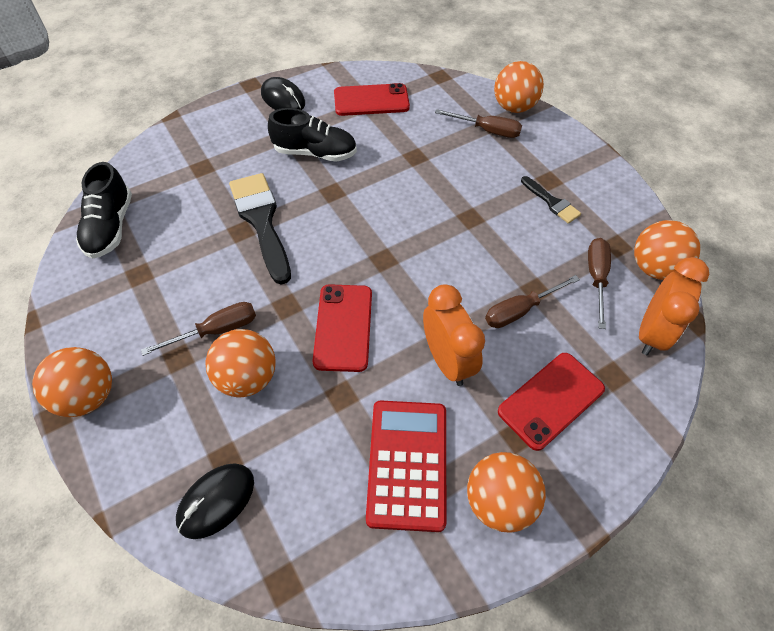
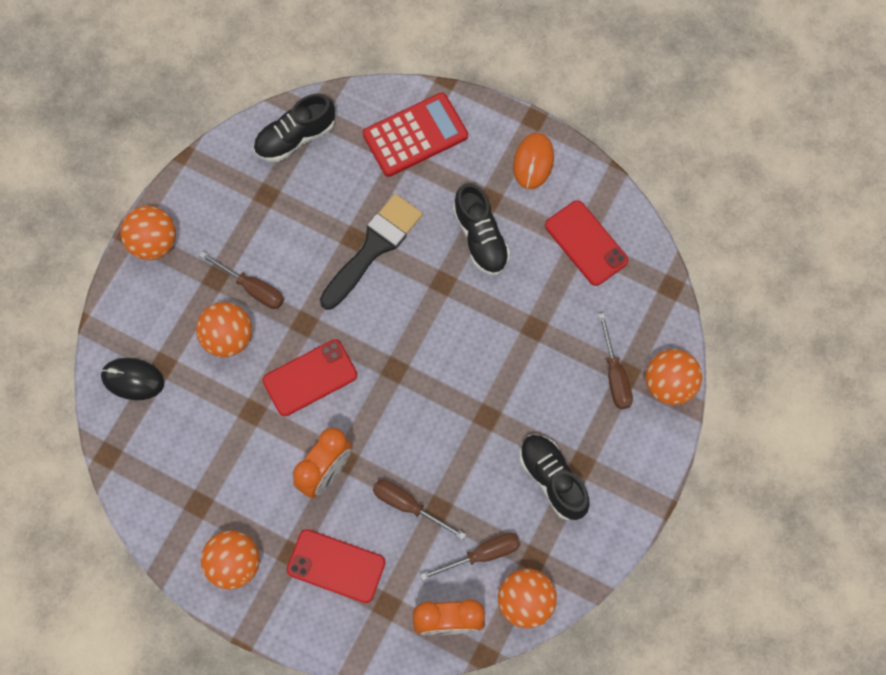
camera: 60 degrees right, 15 degrees up
black mouse [261,77,305,110] -> orange mouse [513,133,554,189]
red calculator [366,400,446,532] -> red calculator moved to [363,93,468,177]
black brush [521,176,581,224] -> black shoe [519,434,590,520]

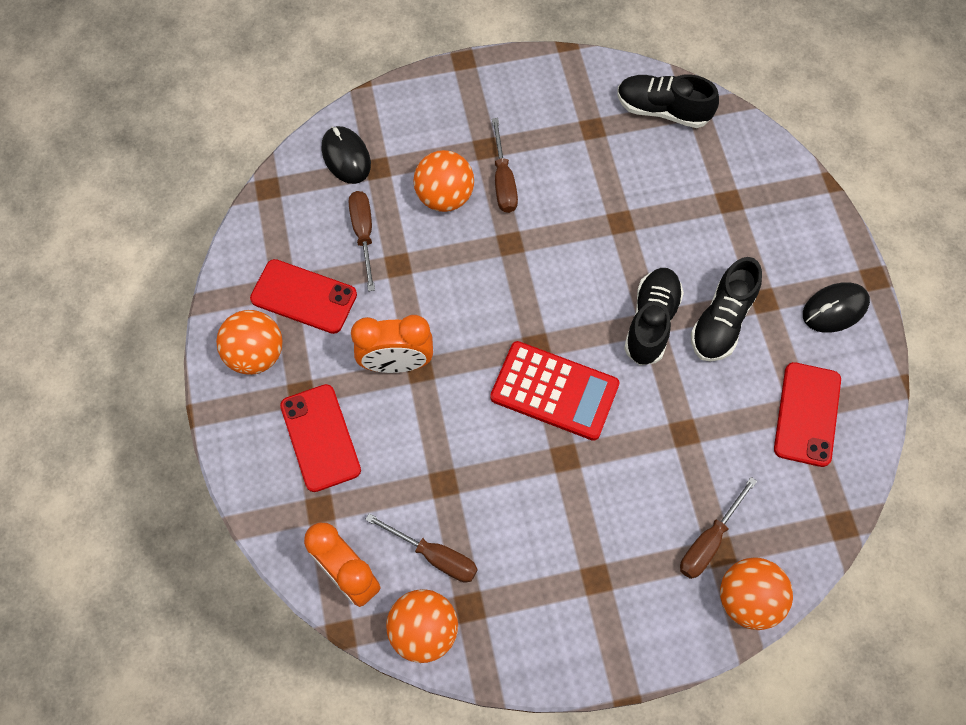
camera: 50 degrees right, 5 degrees down
orange ball [121,206,176,260] -> none
red phone [263,339,357,416] -> red phone moved to [250,259,357,334]
black brush [320,194,423,310] -> none
red calculator [363,93,468,177] -> red calculator moved to [490,341,620,441]
brown screwdriver [373,480,466,540] -> brown screwdriver moved to [349,191,375,291]
orange mouse [513,133,554,189] -> black mouse [803,282,870,333]
black shoe [519,434,590,520] -> black shoe moved to [624,268,684,366]

